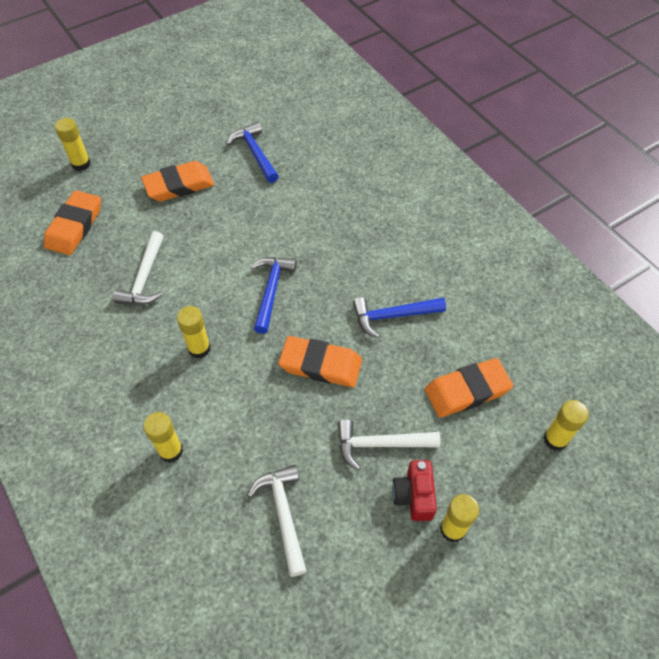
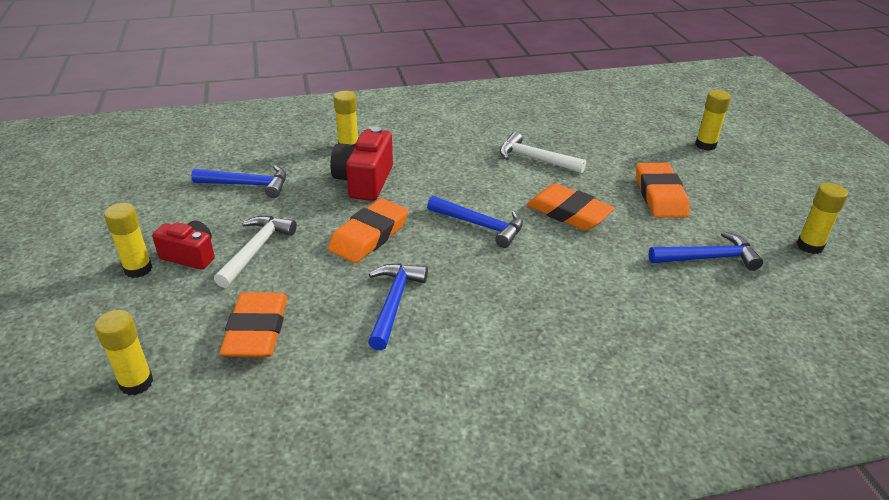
camera: 110 degrees right, 20 degrees down
orange eraser [44,190,101,255] -> orange eraser moved to [527,183,615,231]
yellow glue stick [177,306,211,359] -> yellow glue stick moved to [797,183,848,254]
white hammer [247,465,307,577] -> blue hammer [191,165,286,198]
none -> red camera [330,127,393,201]

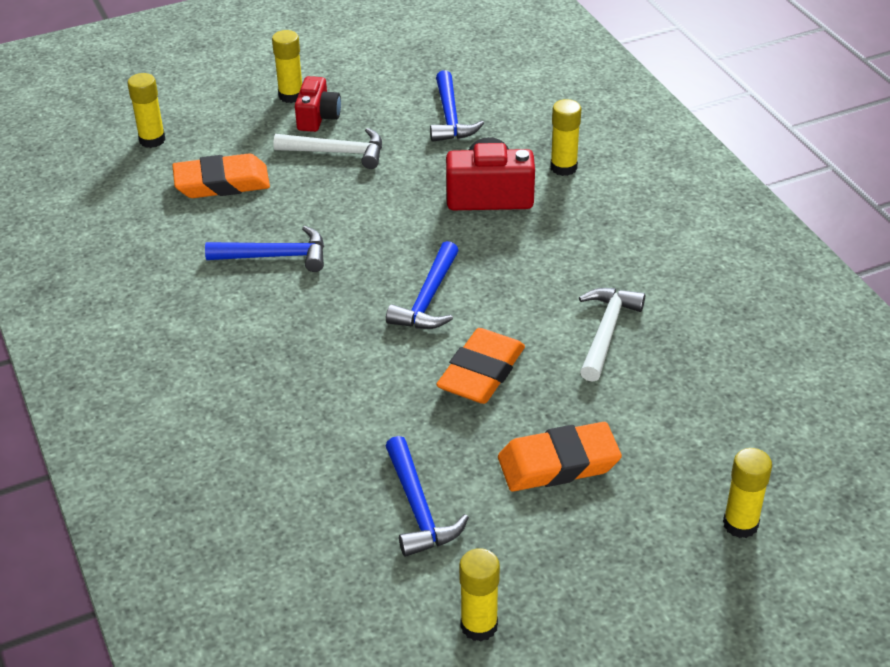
camera: 80 degrees right, 5 degrees up
orange eraser [328,198,408,263] -> none

